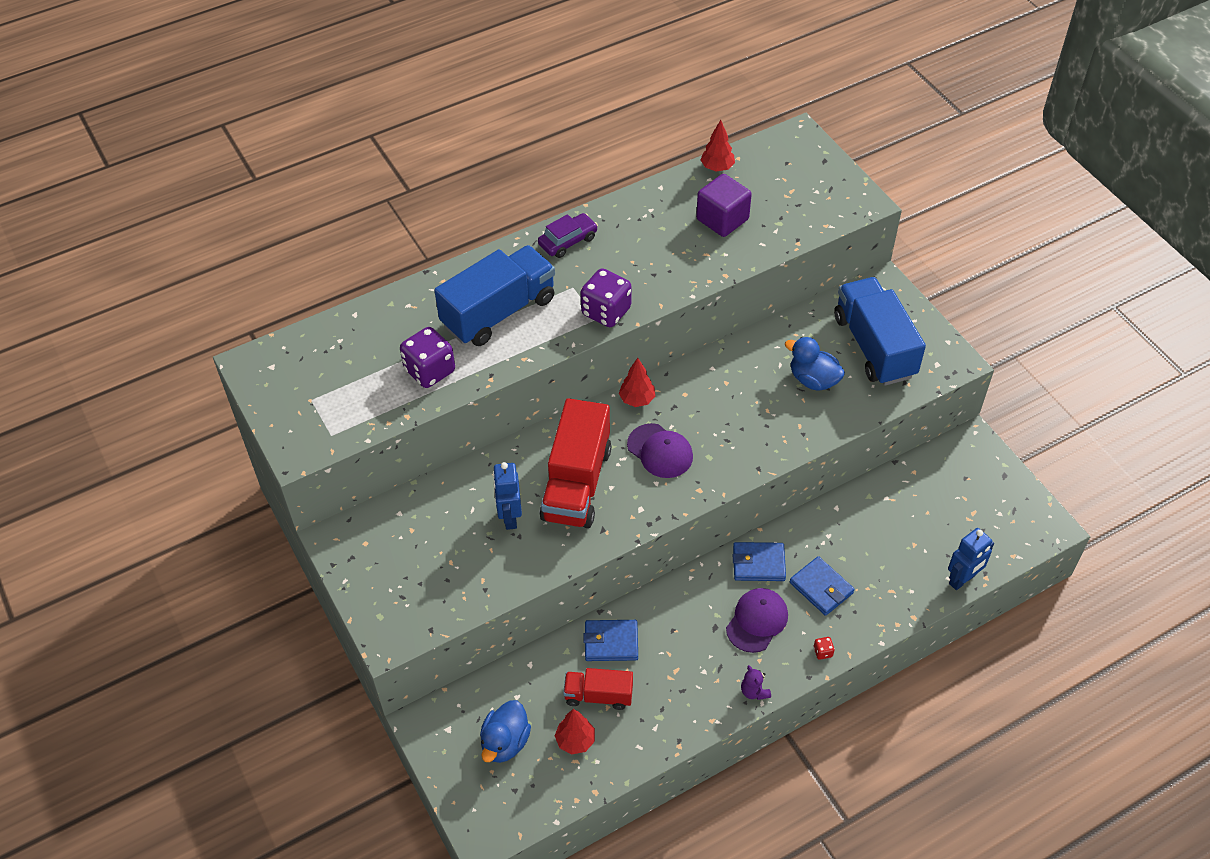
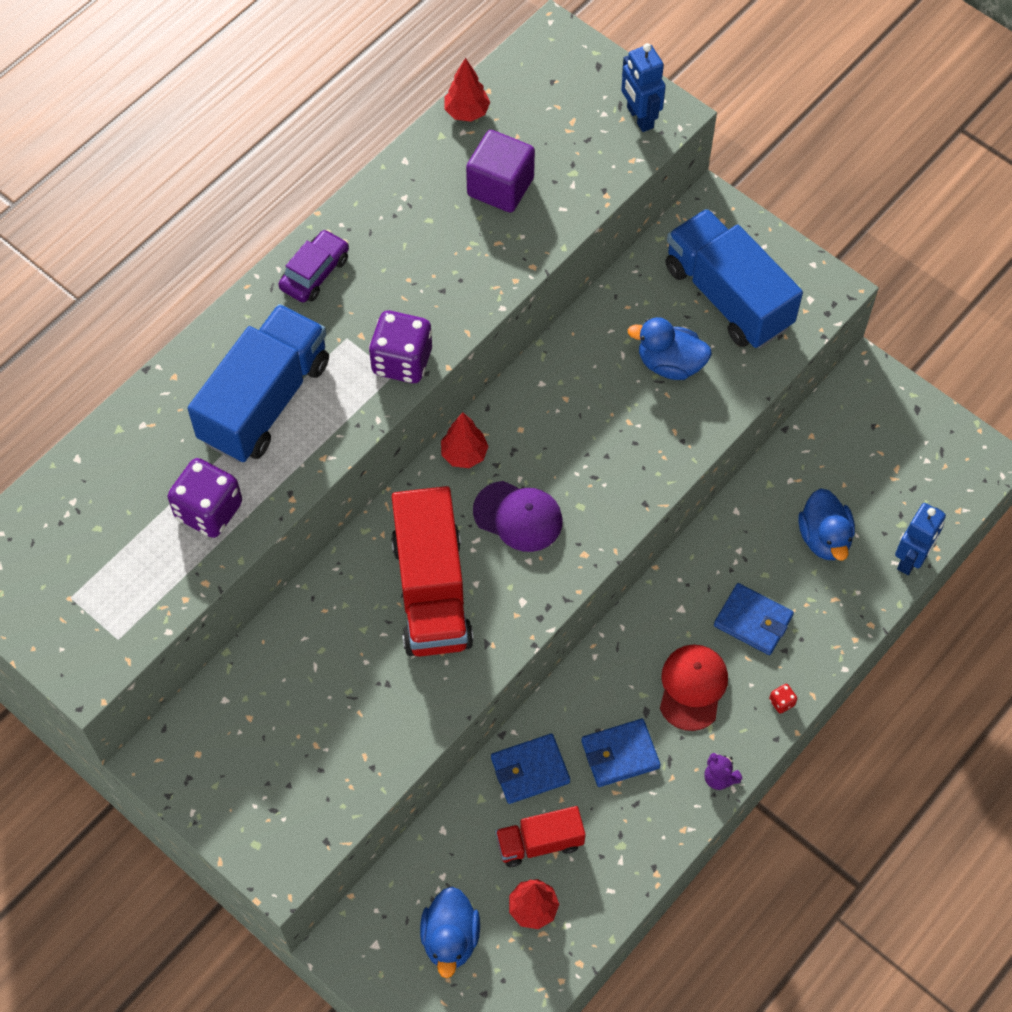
camera: 20 degrees left, 10 degrees up
blue robot [493,462,522,530] -> blue robot moved to [621,43,666,132]
purple cap [726,588,788,653] -> red cap [660,645,728,731]
blue wallet [733,542,786,581] -> blue wallet moved to [581,719,661,787]
none -> blue duck [799,488,855,561]

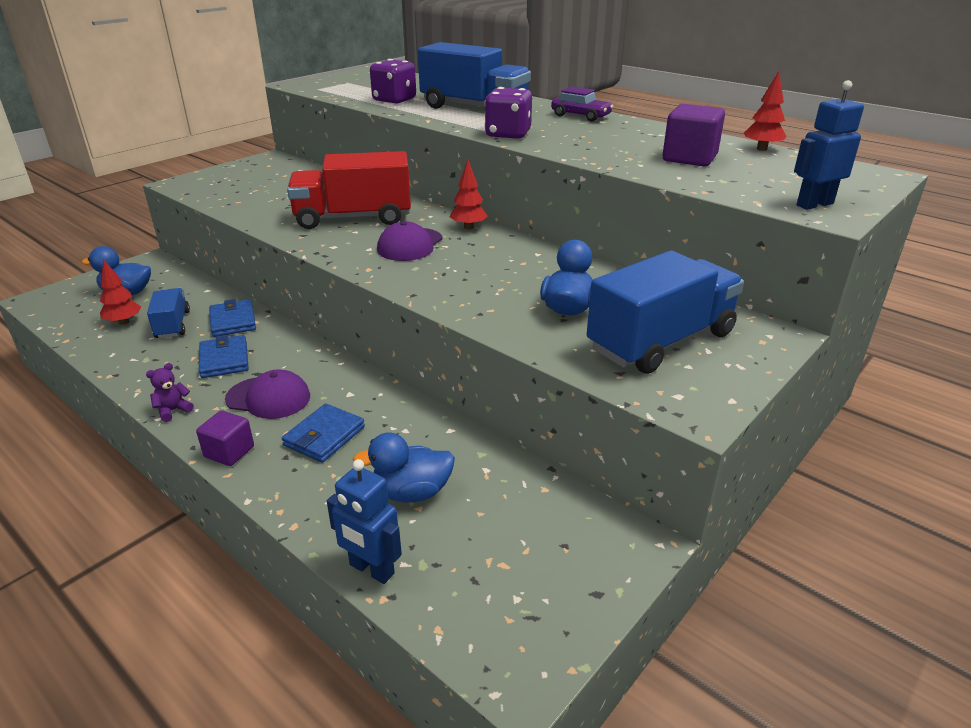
camera: 90 degrees right, 30 degrees down
red truck [495,806,586,867] -> blue truck [147,288,190,338]
red cap [660,645,728,731] -> purple cap [225,369,310,419]
red dice [769,684,797,714] -> purple cube [196,410,254,466]

